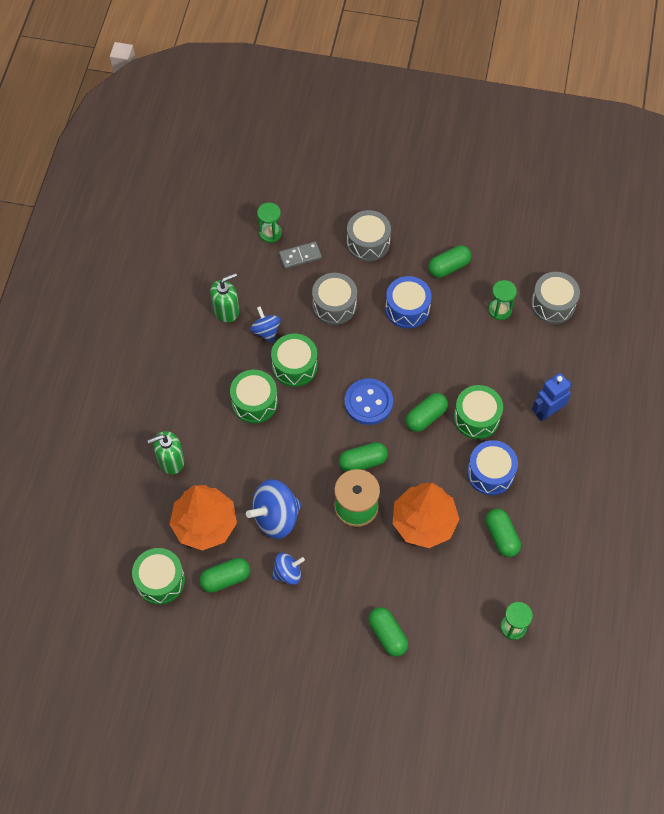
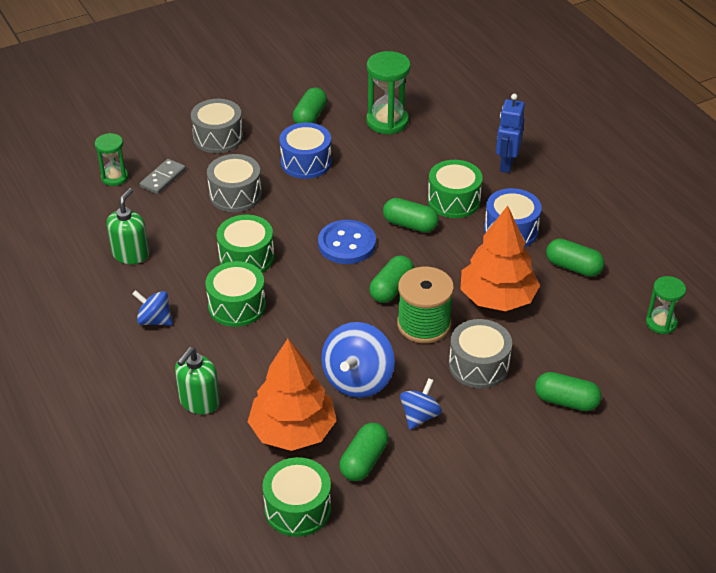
camera: 40 degrees left, 20 degrees down
blue spinning top [250,306,281,343] -> blue spinning top moved to [132,290,173,326]
green capsule [406,393,448,432] -> green capsule turned 75 degrees counterclockwise [383,198,439,232]
green hourglass [488,280,517,320] -> green hourglass [366,51,411,135], size x1.62
grey drum [531,272,580,324] -> grey drum moved to [449,319,512,389]

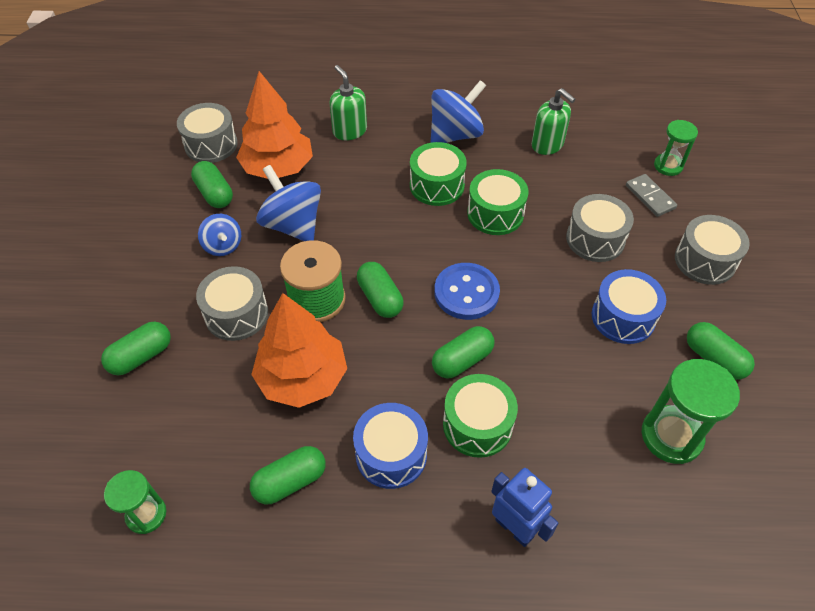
camera: 120 degrees right, 10 degrees up
blue spinning top [132,290,173,326] -> blue spinning top [430,80,486,143], size x1.72
green drum [262,457,331,537] -> grey drum [177,103,238,163]

